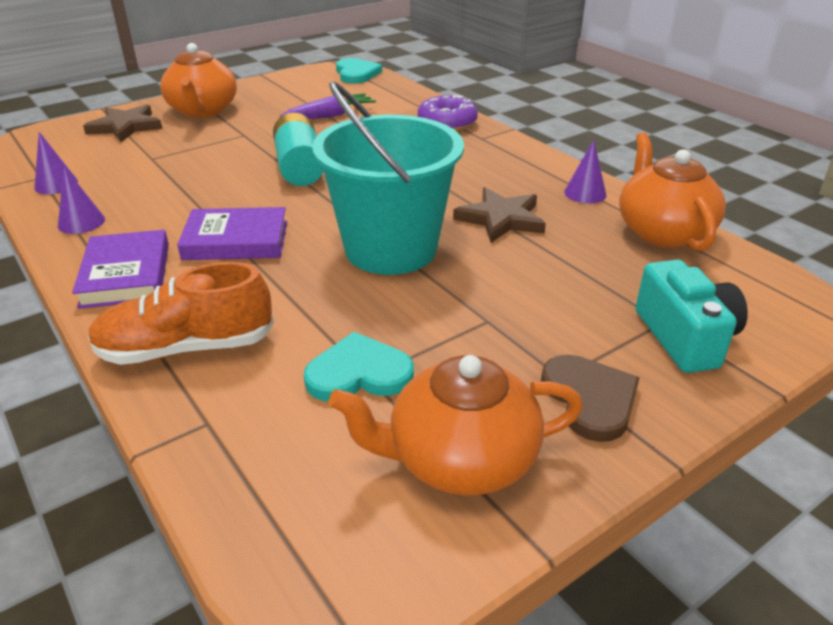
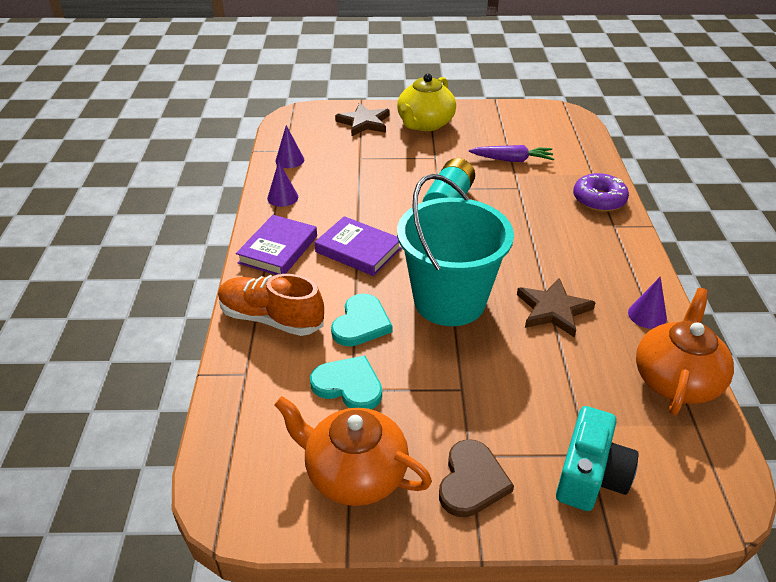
camera: 35 degrees right, 5 degrees up
orange teapot [160,43,237,118] -> yellow teapot [397,73,456,131]
turquoise heart [336,58,382,83] -> turquoise heart moved to [331,294,392,347]

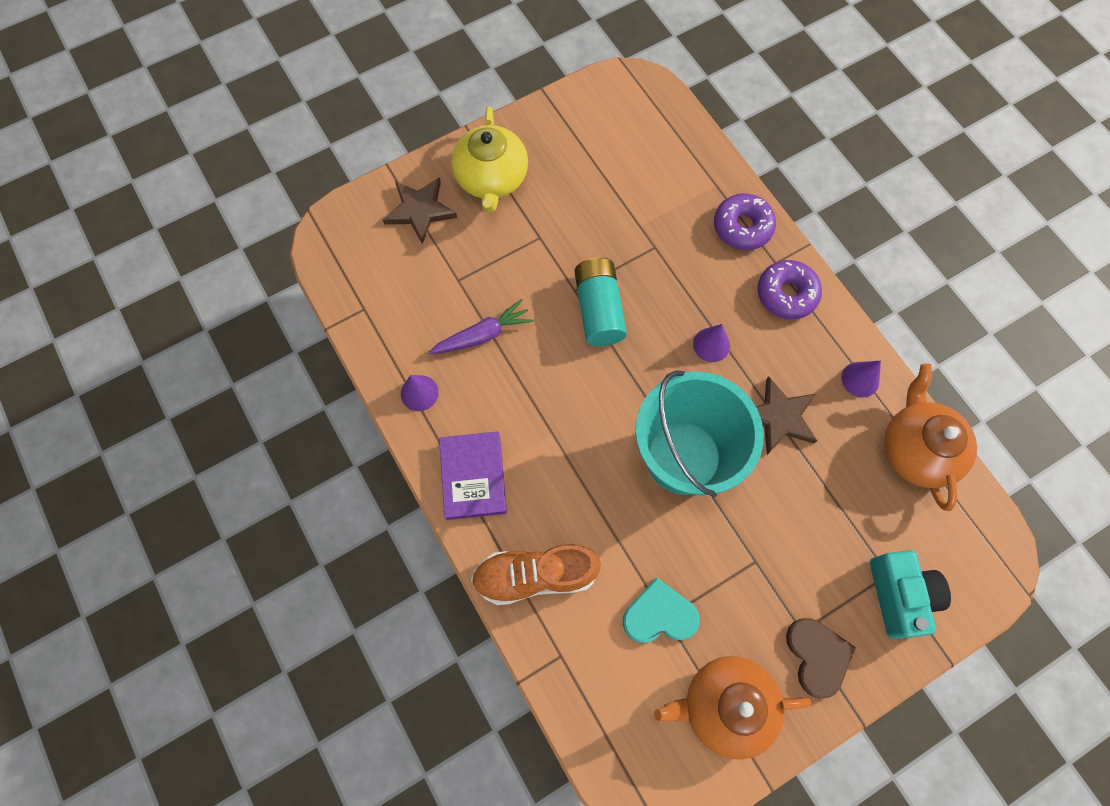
camera: 30 degrees left, 30 degrees up
purple cone [275,125,304,168] -> purple cone moved to [693,324,730,362]
purple book [315,216,402,276] -> none
turquoise heart [331,294,392,347] -> none
purple carrot [469,145,554,162] -> purple carrot moved to [429,299,533,354]
none -> purple donut [757,260,822,319]

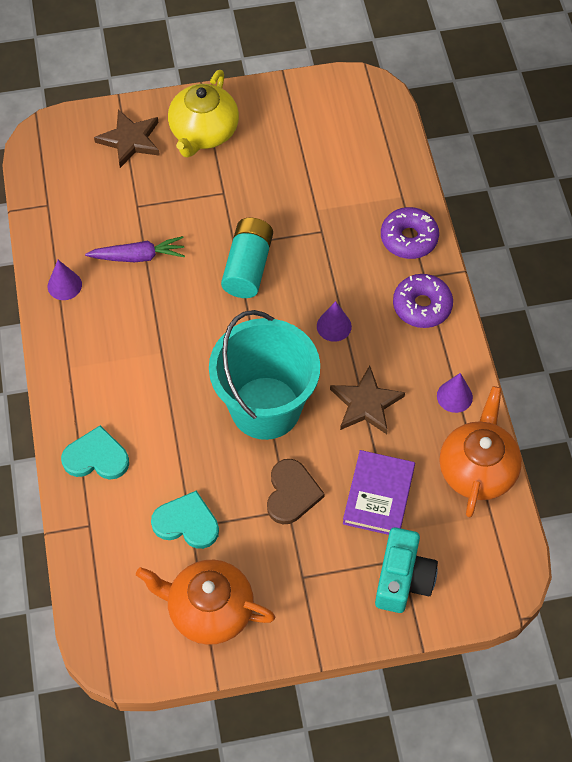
camera: 20 degrees right, 10 degrees down
purple book [439,431,507,520] -> purple book moved to [343,450,415,535]
orange shoe [471,544,601,605] -> turquoise heart [61,425,129,480]
brown heart [786,618,856,698] -> brown heart moved to [267,459,325,524]

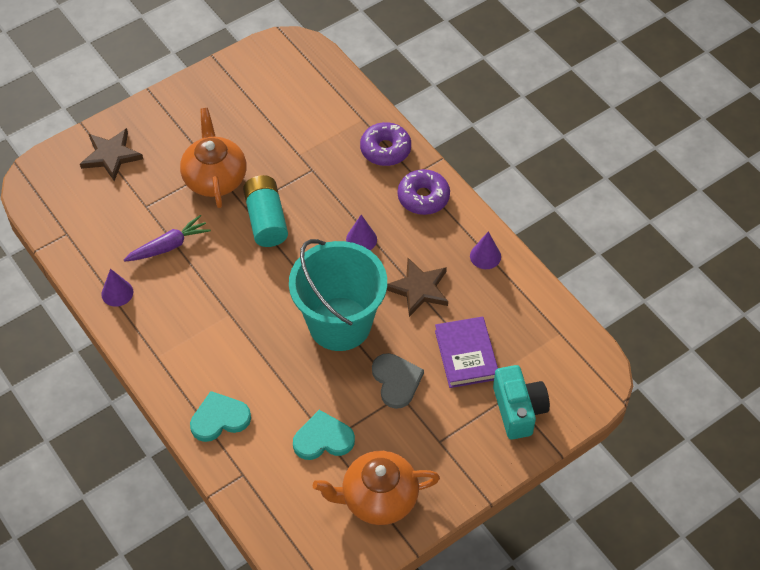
camera: 25 degrees left, 5 degrees down
yellow teapot [168,70,239,158] -> none
brown heart [267,459,325,524] -> grey heart [372,353,424,409]
orange teapot [440,386,522,517] -> orange teapot moved to [180,108,247,208]

